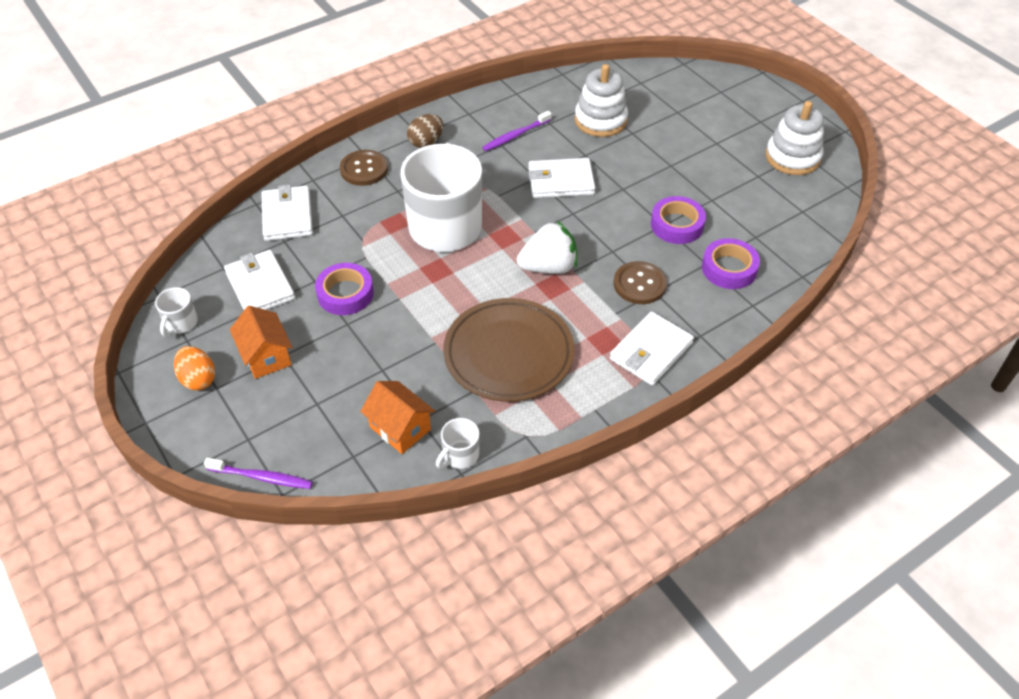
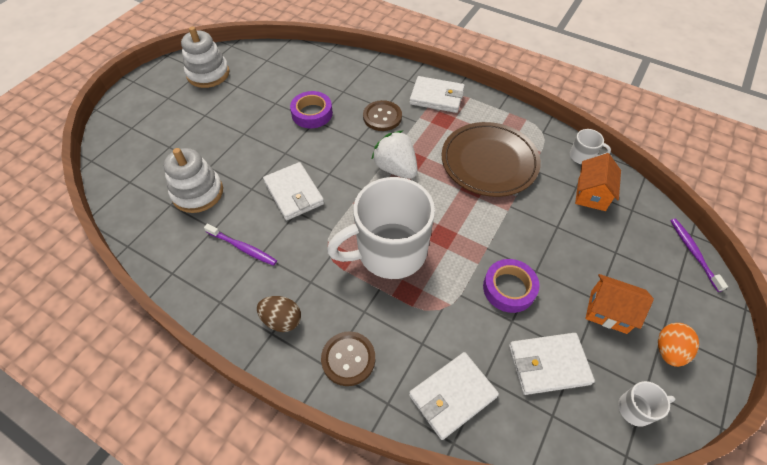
camera: 115 degrees left, 5 degrees up
white wallet [224,250,295,310] -> white wallet turned 45 degrees clockwise [509,333,595,395]
orange house [230,306,293,379] -> orange house turned 75 degrees clockwise [585,274,654,334]
purple tape [702,238,760,289] -> none

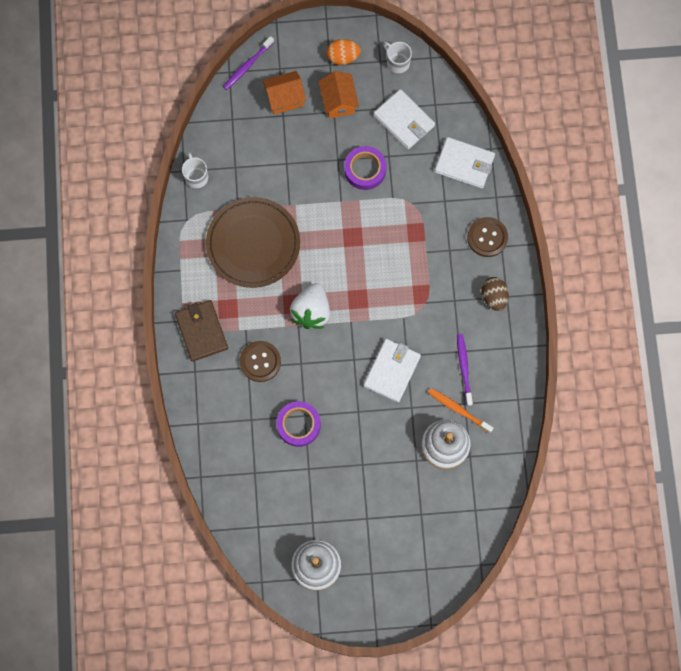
camera: 125 degrees left, 20 degrees up
white mug [327,177,435,279] -> none
white wallet [410,76,465,113] -> brown wallet [175,300,228,362]
orange house [575,153,621,211] -> orange house moved to [262,71,306,114]
none -> orange toothbrush [428,388,493,433]

